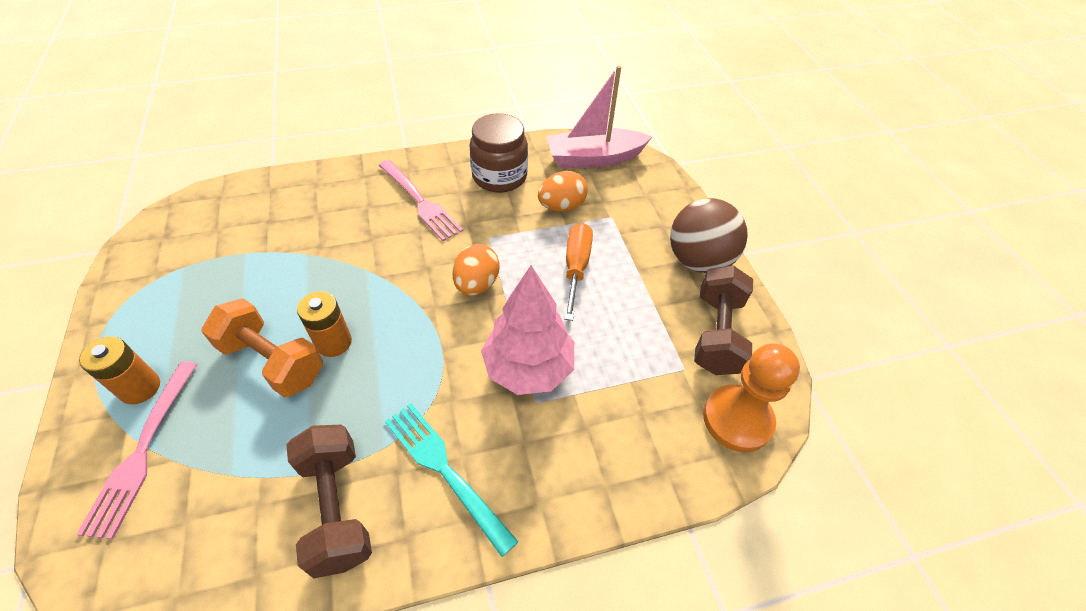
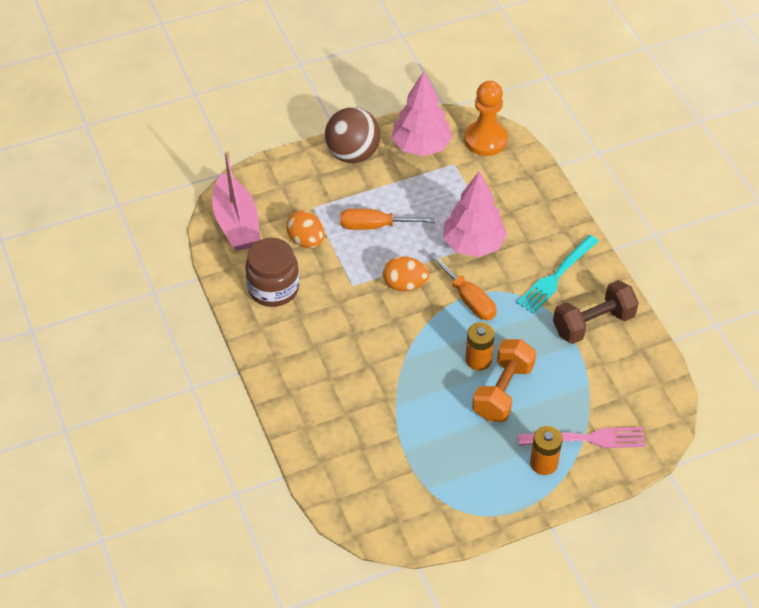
camera: 95 degrees left, 0 degrees up
pink fork [379,160,463,241] -> none
brown dumbbell [694,265,753,375] -> pink tree [391,71,452,156]
none -> orange screwdriver [429,252,497,320]

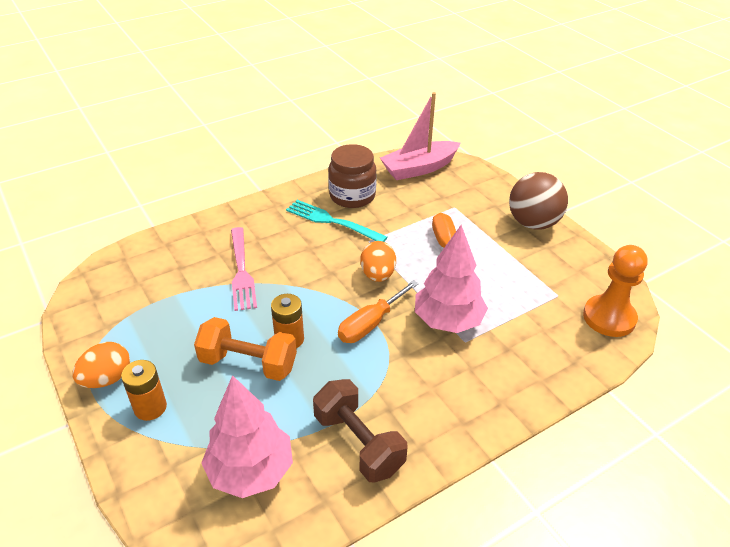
camera: 80 degrees right, 10 degrees down
orange egg [286,210,324,248] -> orange egg moved to [72,342,130,388]
pink tree [391,71,452,156] -> pink tree moved to [201,375,293,498]
turquoise fork [517,235,599,314] -> turquoise fork moved to [286,200,387,242]
pink fork [518,427,646,448] -> pink fork moved to [231,227,257,311]

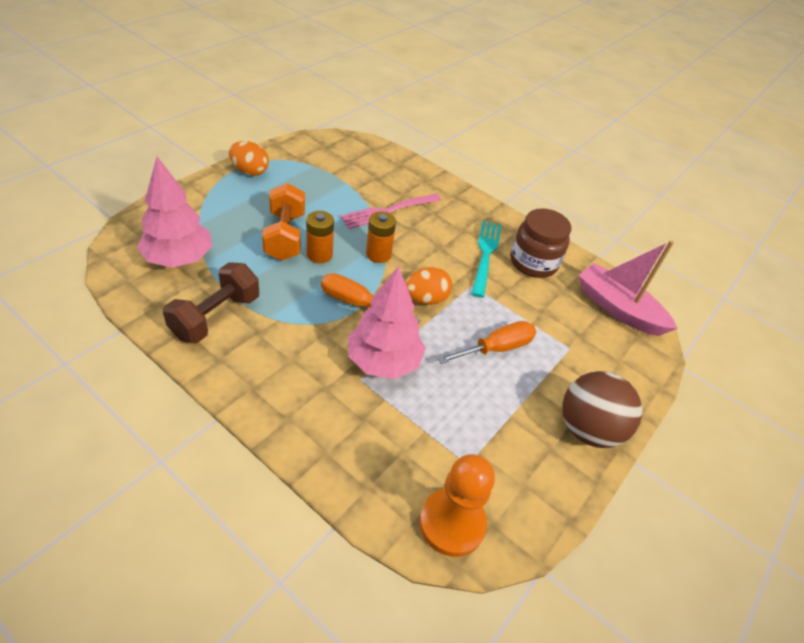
camera: 65 degrees right, 5 degrees up
orange battery [121,360,167,421] -> orange battery moved to [366,212,396,263]

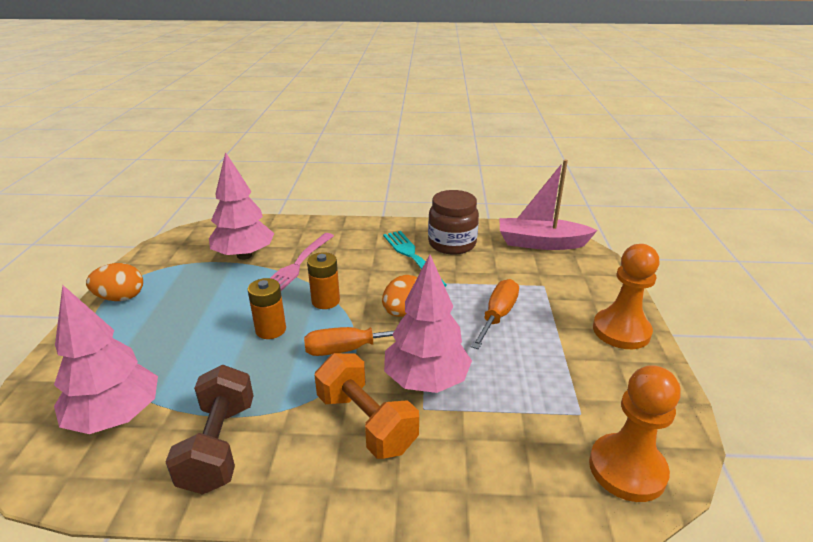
camera: 30 degrees left, 15 degrees down
orange dumbbell [262,183,305,261] -> orange dumbbell moved to [314,353,419,459]
brown ball [562,371,642,448] -> orange pawn [593,244,659,349]
none -> pink tree [209,152,274,260]

